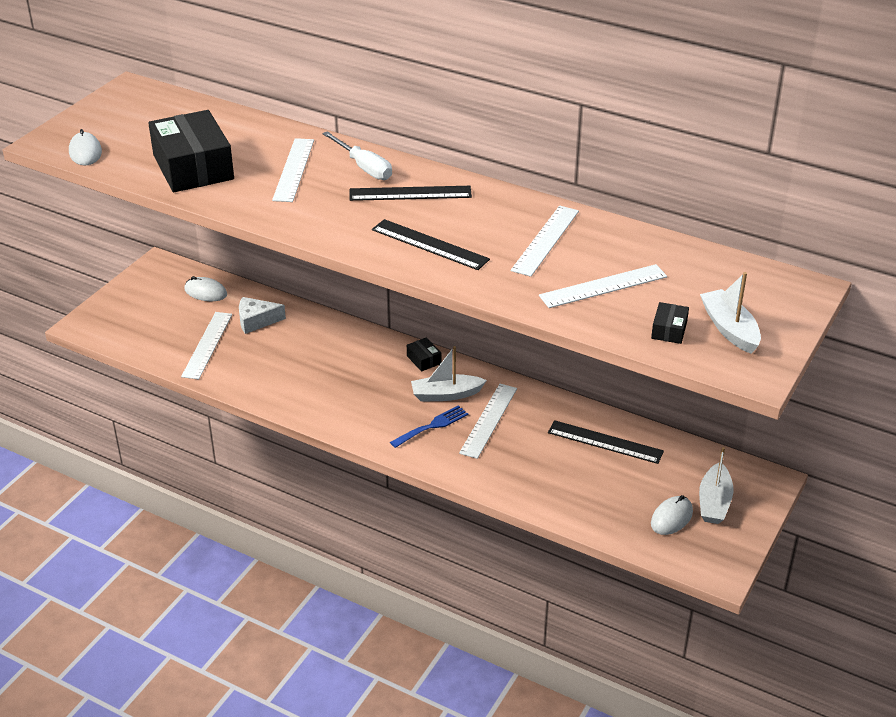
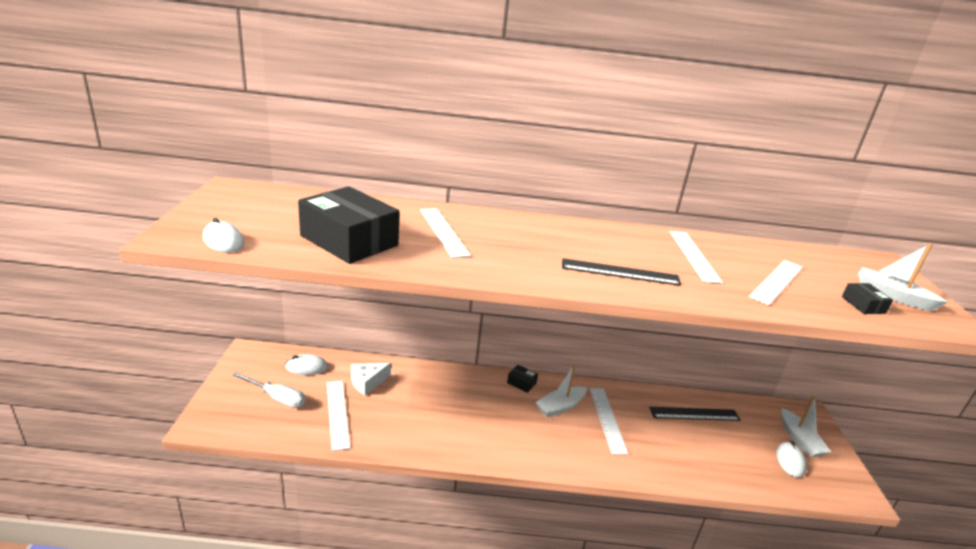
camera: 30 degrees left, 10 degrees down
white screwdriver [322,131,392,180] -> white screwdriver moved to [232,372,305,408]
black ruler [349,186,472,201] -> none
blue fork [390,405,468,448] -> none

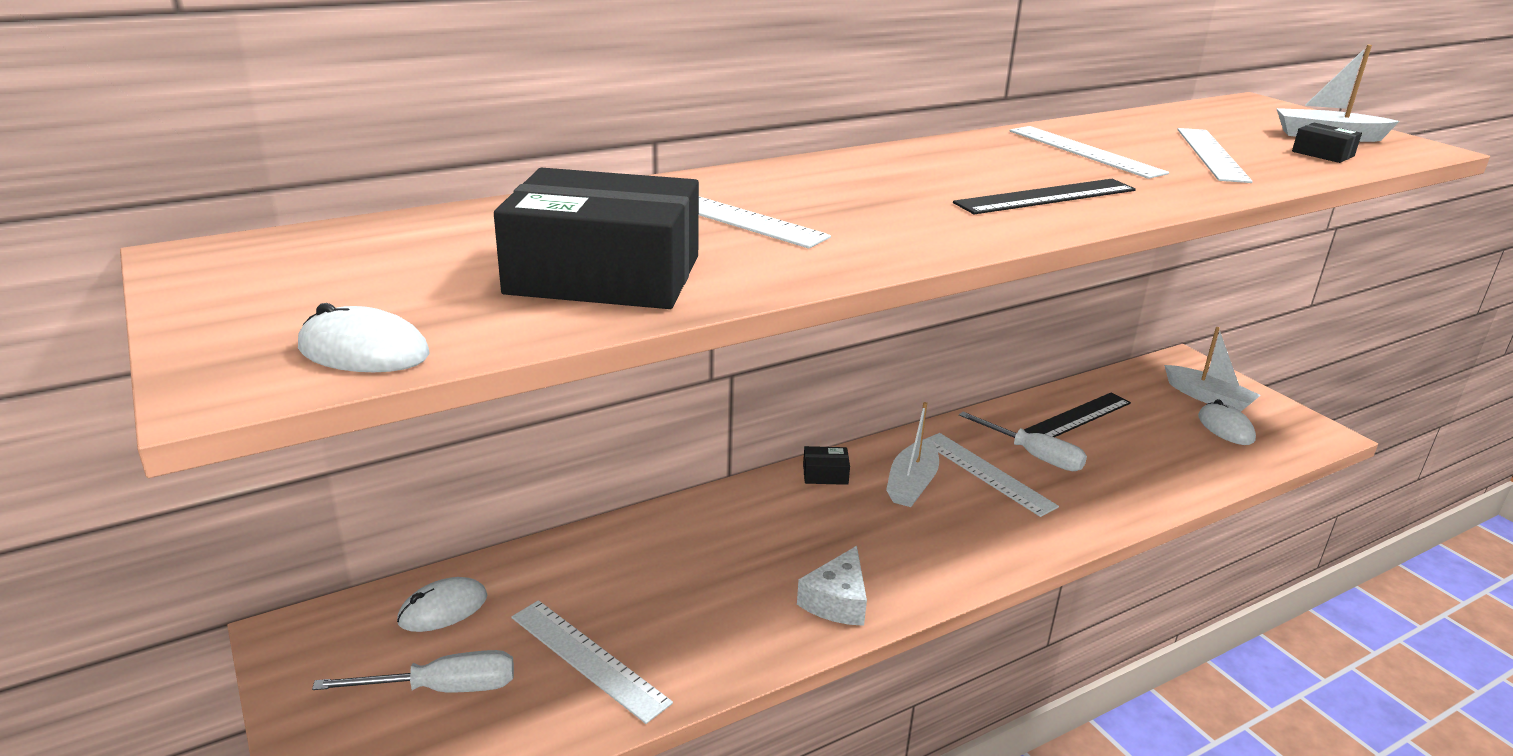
camera: 30 degrees left, 0 degrees up
white cheese [351,363,391,395] -> white cheese moved to [797,546,867,626]
none -> white screwdriver [959,412,1087,471]

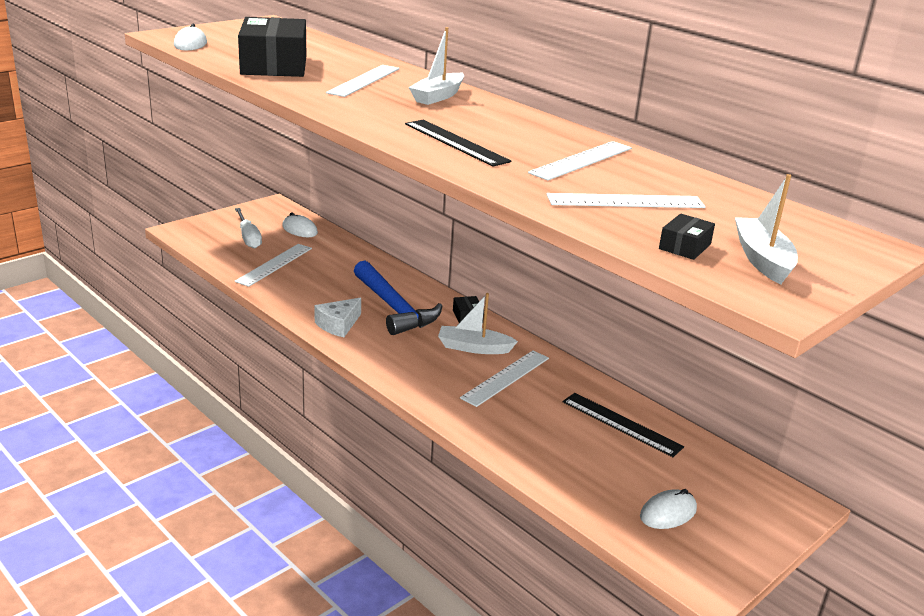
camera: 75 degrees right, 0 degrees up
white cheese [797,546,867,626] -> white cheese turned 60 degrees counterclockwise [314,298,361,337]
white screwdriver [959,412,1087,471] -> none
white boat [1164,327,1261,412] -> white boat moved to [408,27,464,105]
none -> blue hammer [354,261,442,335]

